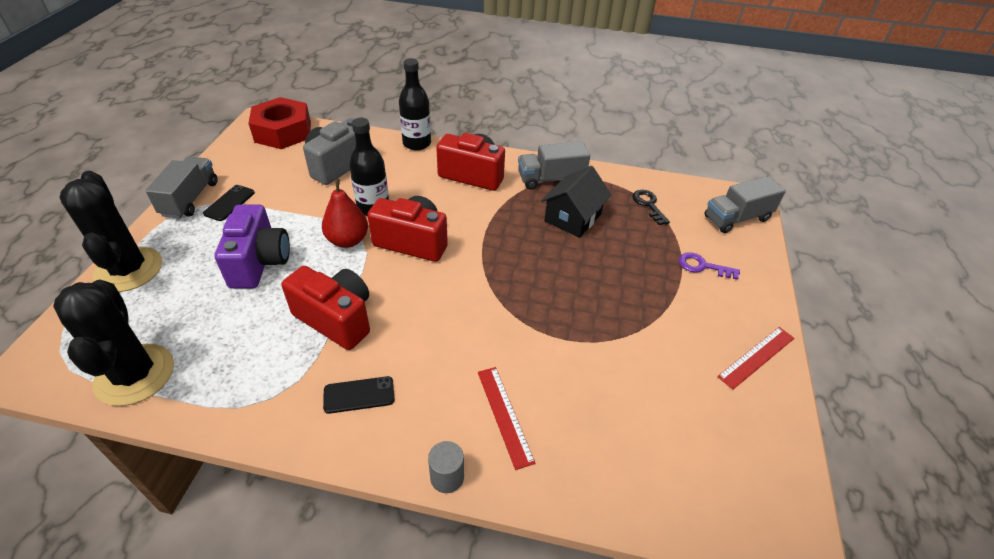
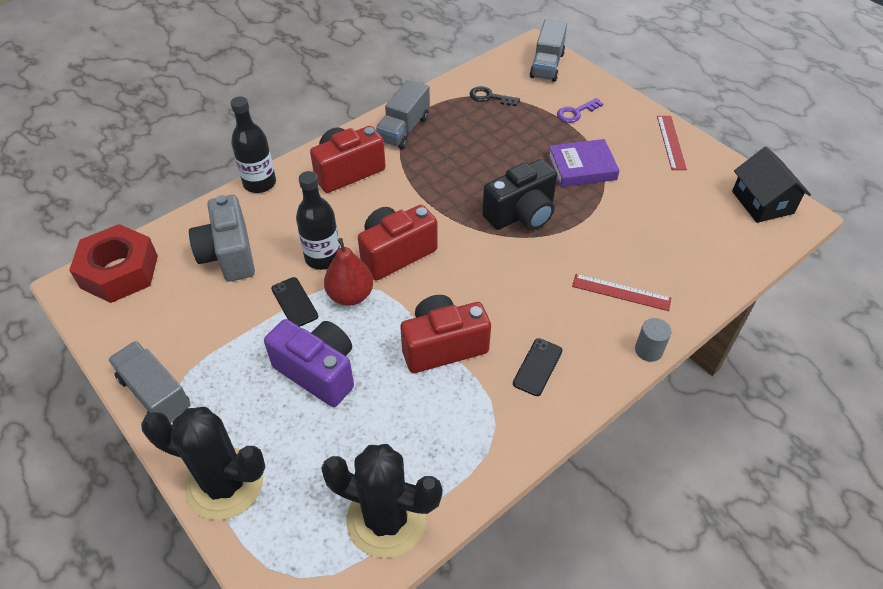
camera: 50 degrees left, 5 degrees up
black phone [203,185,255,221] -> black phone moved to [271,277,318,327]
black house [541,166,611,238] -> black house moved to [732,147,811,223]
none -> black camera [482,159,558,230]
none -> purple book [548,139,620,187]

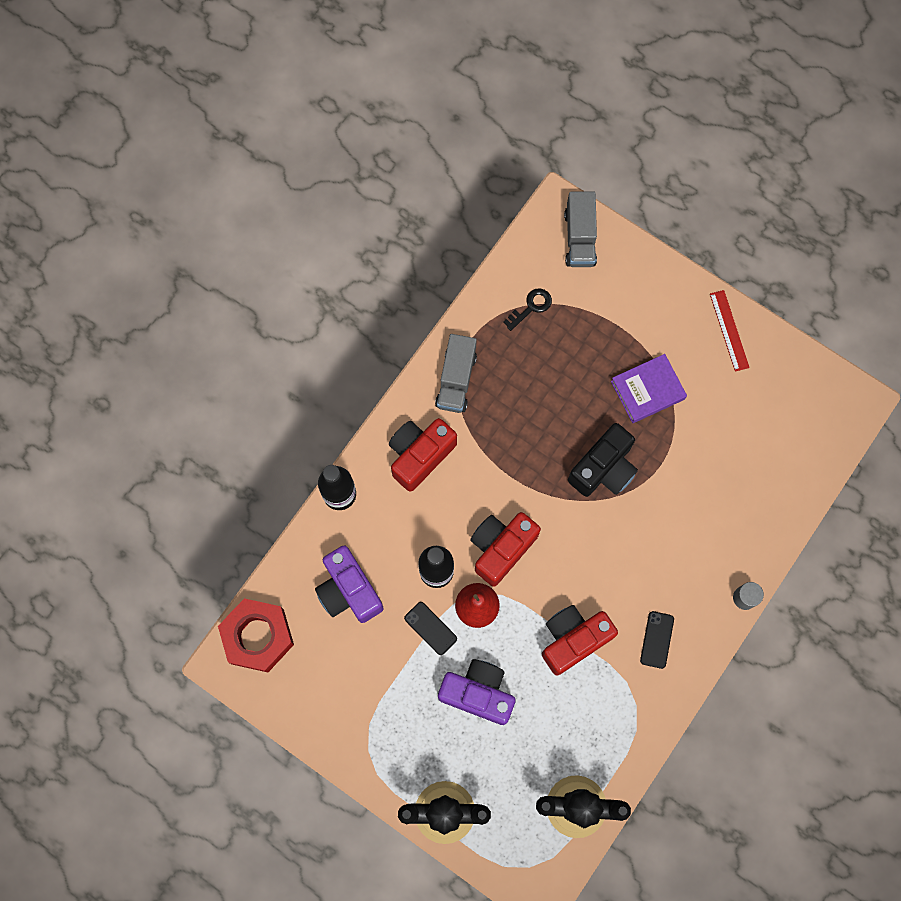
camera: 15 degrees left, 25 degrees up
grey truck [108,341,191,423] -> none
grey camera [189,195,255,282] -> purple camera [315,545,384,623]
black key [470,86,520,106] -> black key turned 135 degrees clockwise [503,288,552,331]
purple key [557,98,603,123] -> none
red ruler [572,274,671,311] -> none
black house [732,147,811,223] -> none

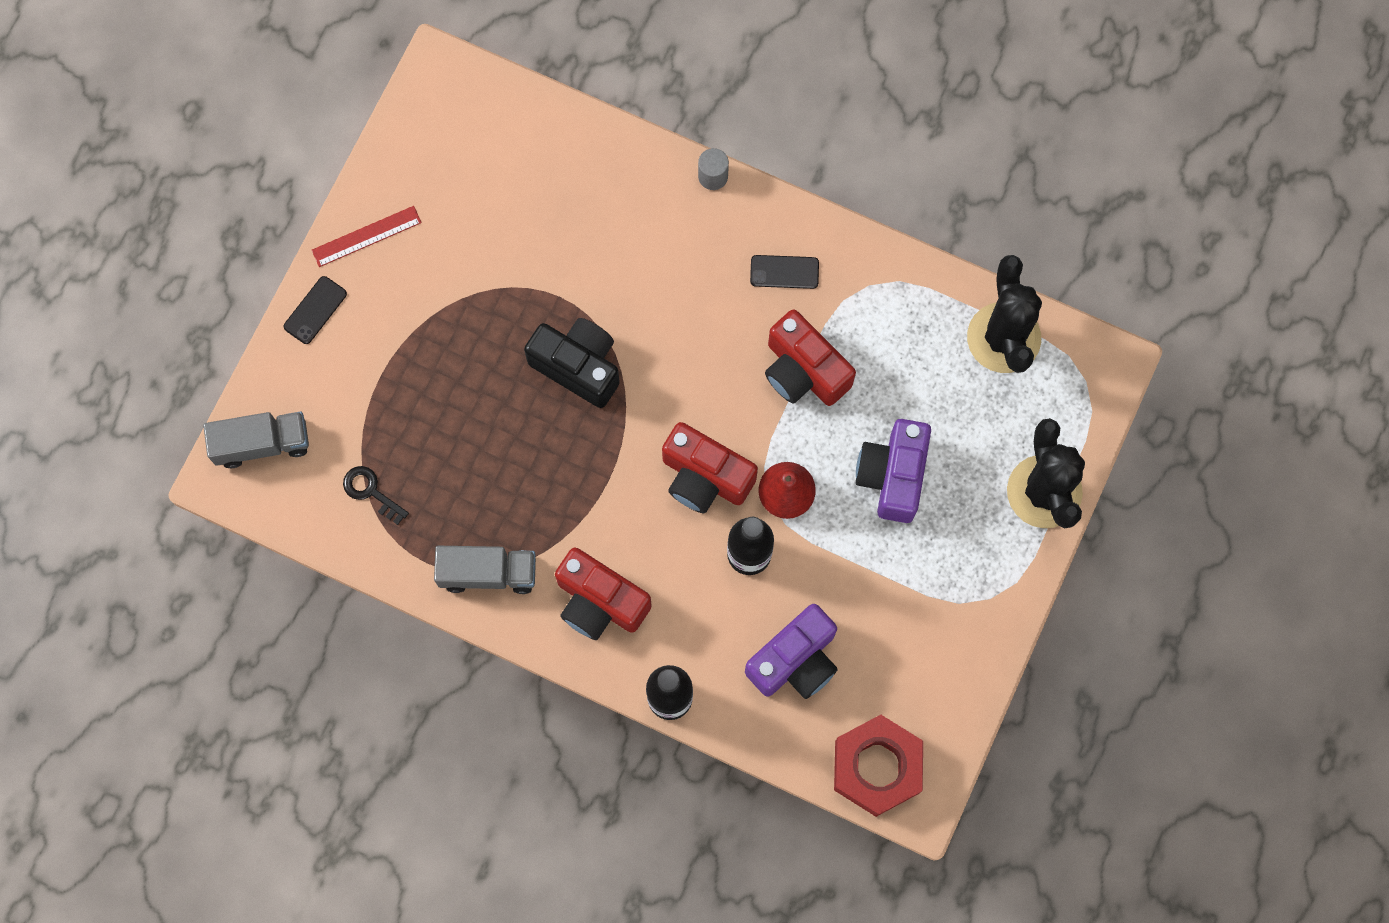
camera: 100 degrees left, 0 degrees up
black phone [404,602,457,655] -> black phone moved to [283,276,347,344]
purple book [611,354,687,423] -> none

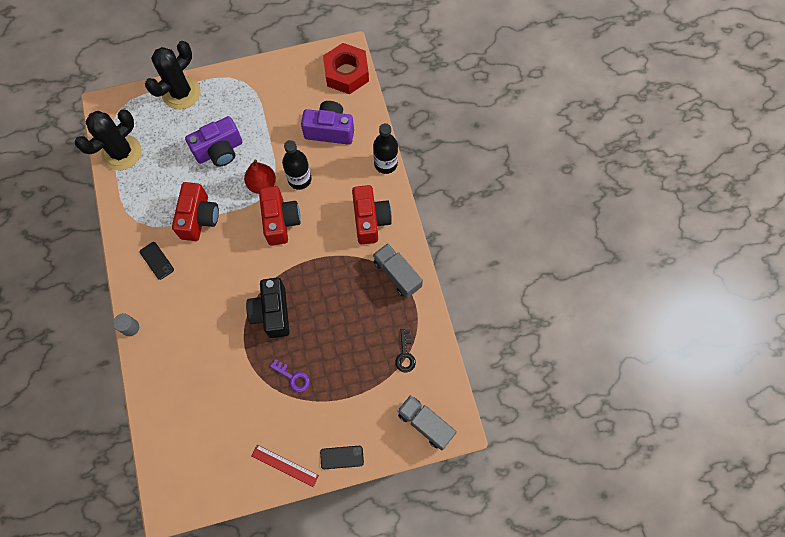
camera: 130 degrees left, 5 degrees down
none -> purple key [270,359,310,392]

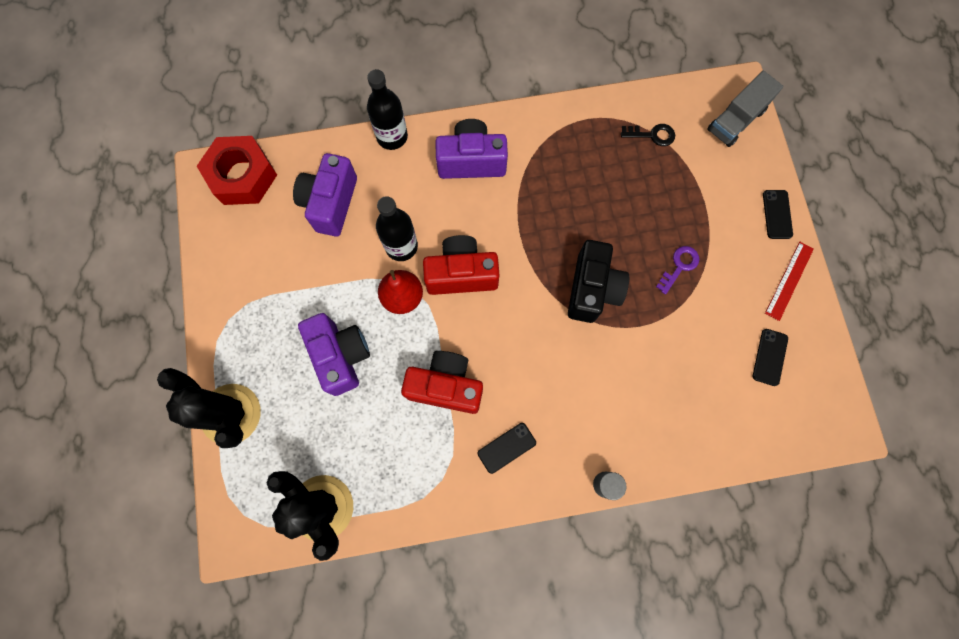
camera: 85 degrees left, 5 degrees up
black camera [246,278,289,338] -> black camera turned 75 degrees counterclockwise [568,240,629,323]
red camera [352,185,392,244] -> purple camera [435,119,508,179]
grey truck [373,243,423,298] -> none
none -> black phone [753,329,788,386]

